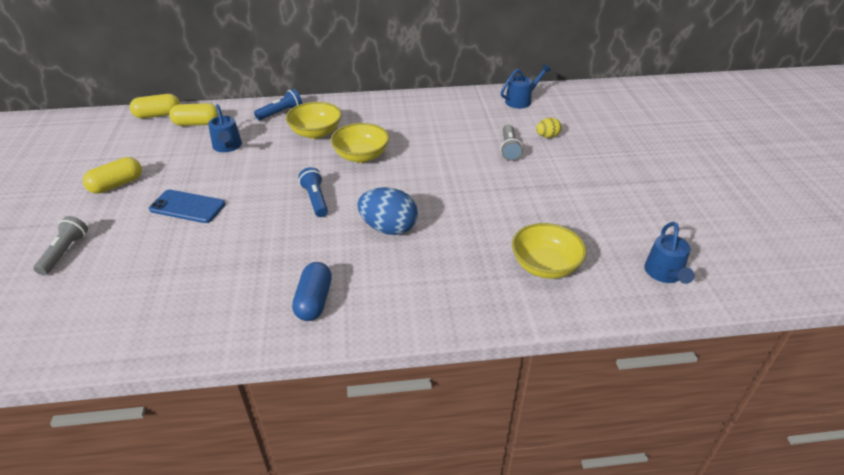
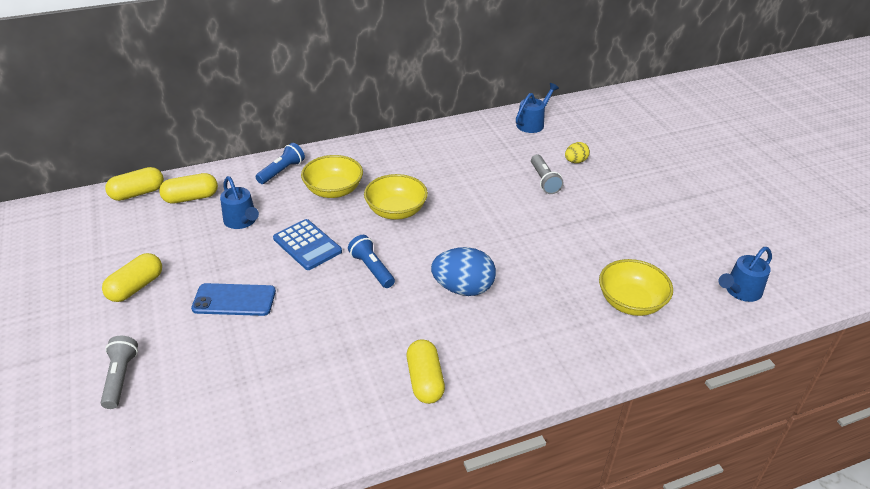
camera: 15 degrees left, 0 degrees up
blue capsule [292,262,332,321] -> yellow capsule [407,339,445,404]
blue watering can [644,222,695,284] -> blue watering can turned 60 degrees clockwise [719,247,772,302]
none -> blue calculator [273,219,342,270]

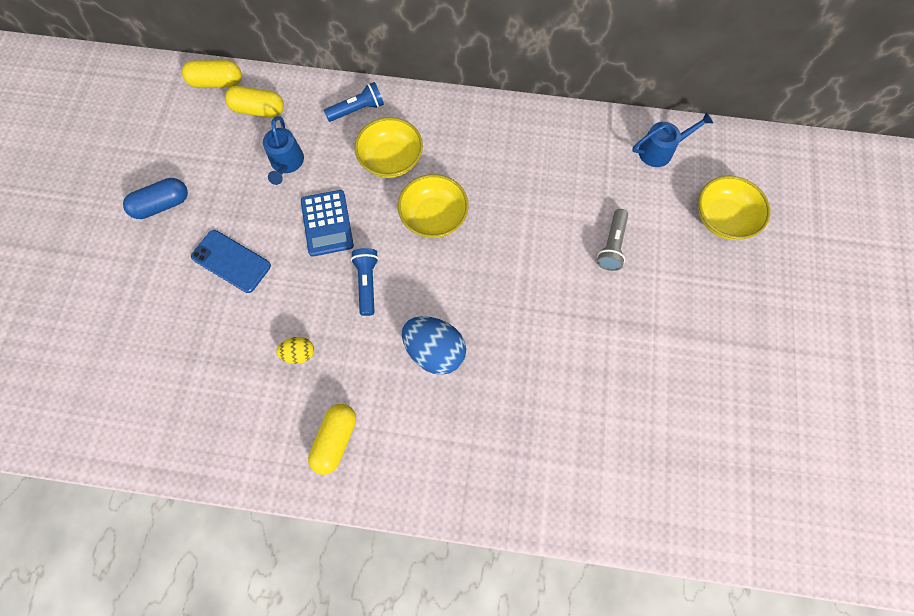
camera: 30 degrees right, 30 degrees up
grey flashlight [101,336,138,409] -> none
yellow capsule [102,253,162,302] -> blue capsule [123,178,188,219]
yellow egg [565,142,590,163] -> yellow egg moved to [276,337,314,364]
yellow bowl [599,259,673,316] -> yellow bowl moved to [698,176,770,240]
blue watering can [719,247,772,302] -> none

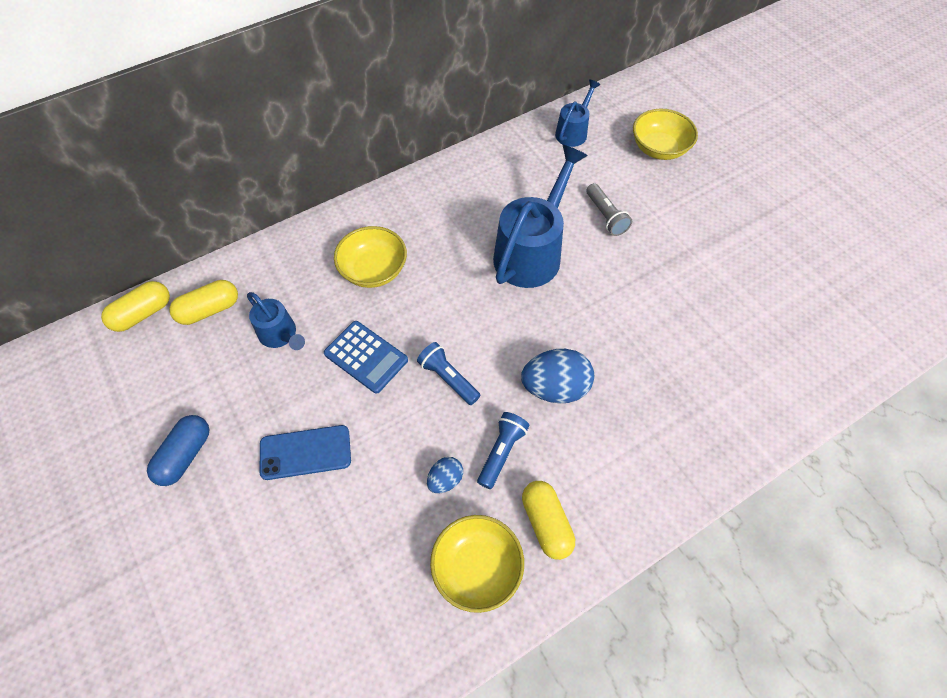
camera: 40 degrees left, 10 degrees down
yellow egg [276,337,314,364] -> blue egg [427,457,463,493]
blue flashlight [324,82,384,122] -> blue flashlight moved to [477,412,530,489]
yellow bowl [398,174,469,238] -> yellow bowl moved to [430,515,524,613]
none -> blue watering can [493,145,588,288]

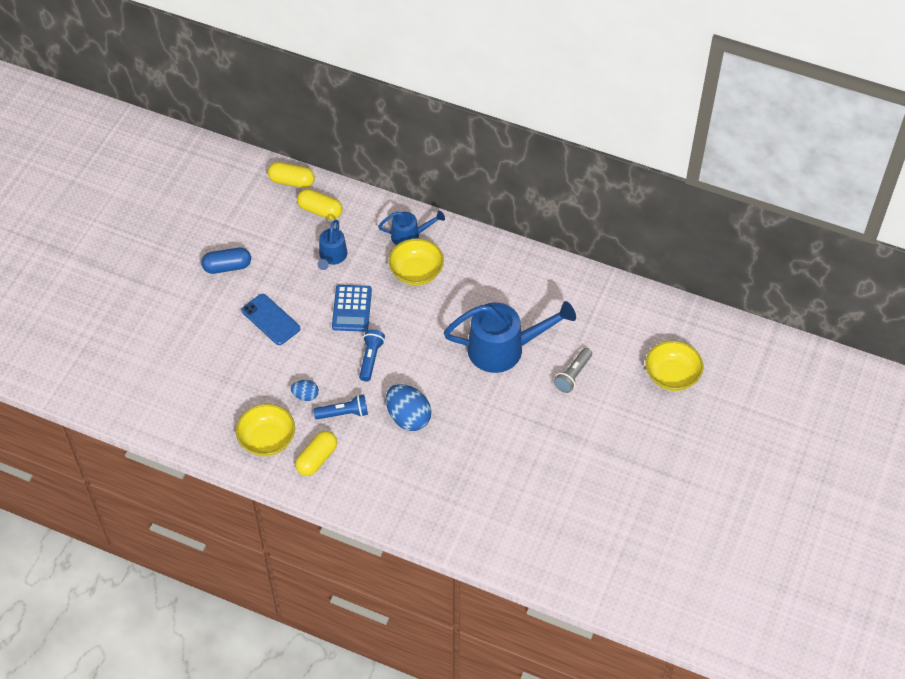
camera: 55 degrees right, 5 degrees down
blue watering can [555,79,601,147] -> blue watering can moved to [378,211,445,245]

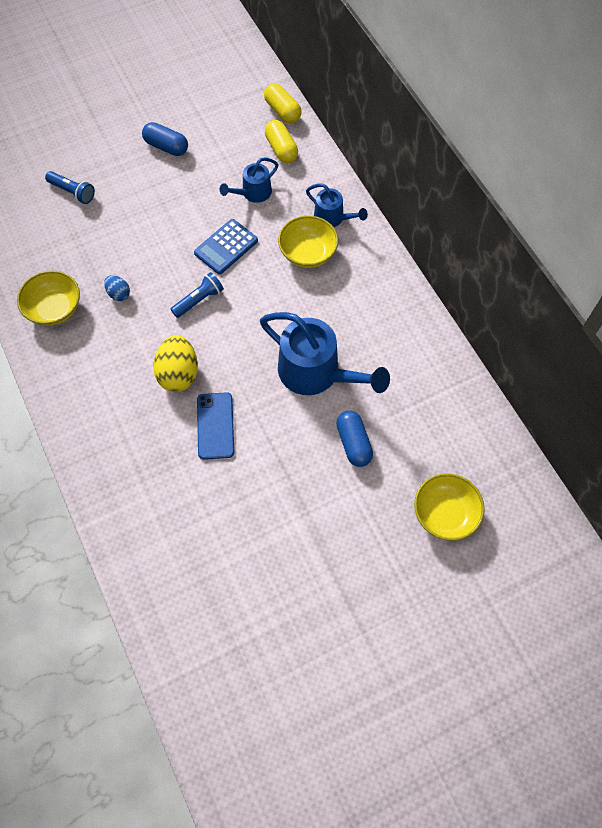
camera: 40 degrees right, 10 degrees up
blue phone [241,294,300,345] -> blue phone moved to [197,392,234,460]
yellow capsule [295,431,337,476] -> none
blue flashlight [313,395,368,419] -> blue flashlight moved to [45,171,95,204]
blue egg [386,384,432,431] -> yellow egg [153,335,198,392]
grey flashlight [554,348,592,393] -> blue capsule [336,411,373,467]

